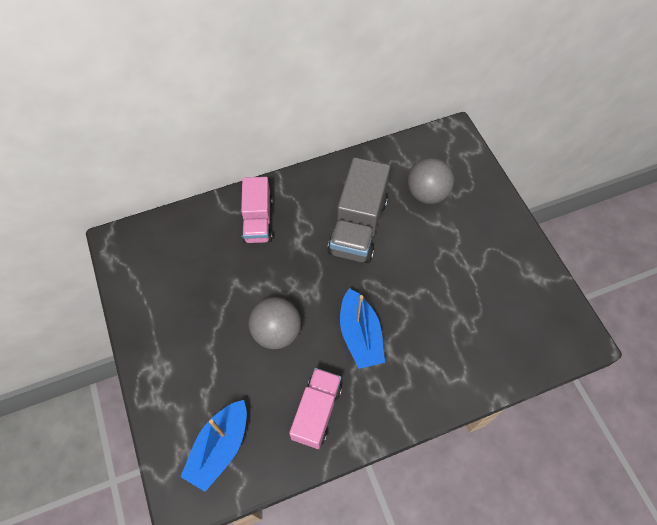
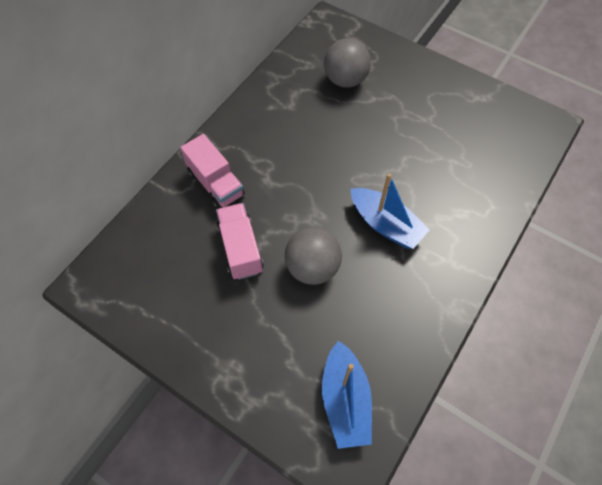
camera: 35 degrees left, 0 degrees up
pink truck [289,368,342,449] -> pink truck moved to [216,203,264,280]
grey truck [327,157,390,263] -> none

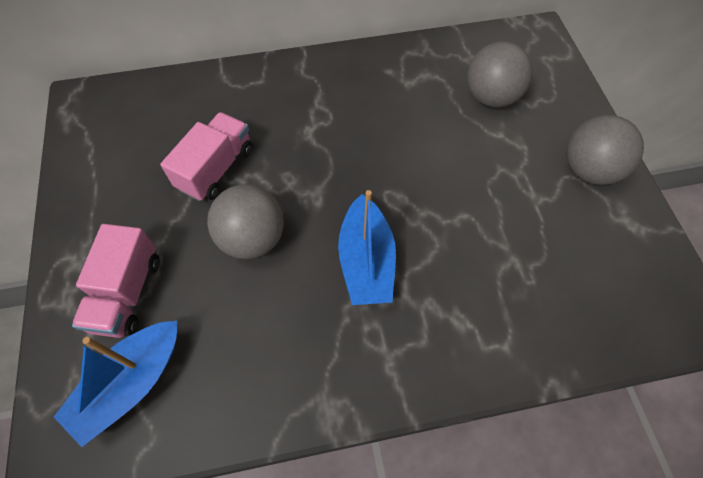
camera: 45 degrees right, 0 degrees up
pink truck [180,134,245,209] -> pink truck moved to [72,224,160,338]
none -> grey ball [566,115,644,185]

